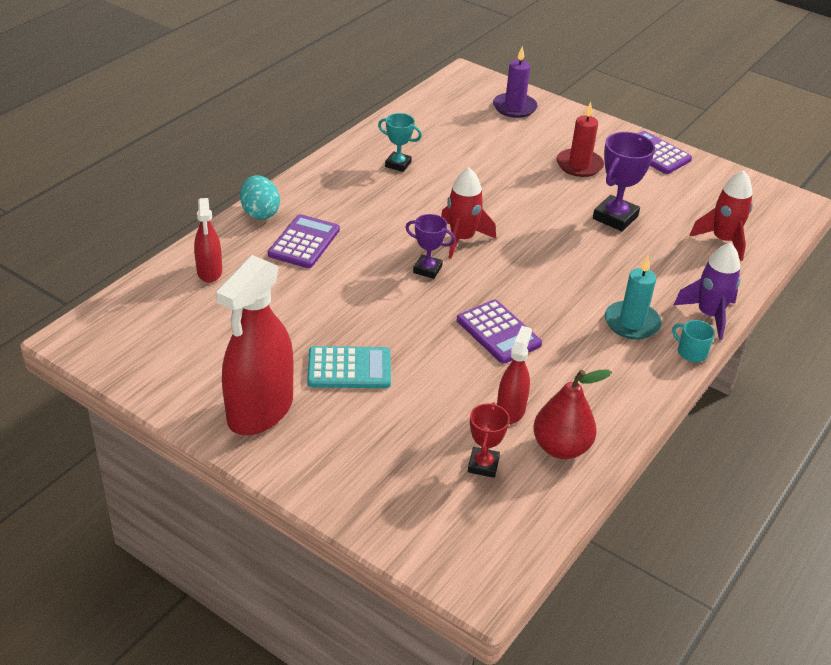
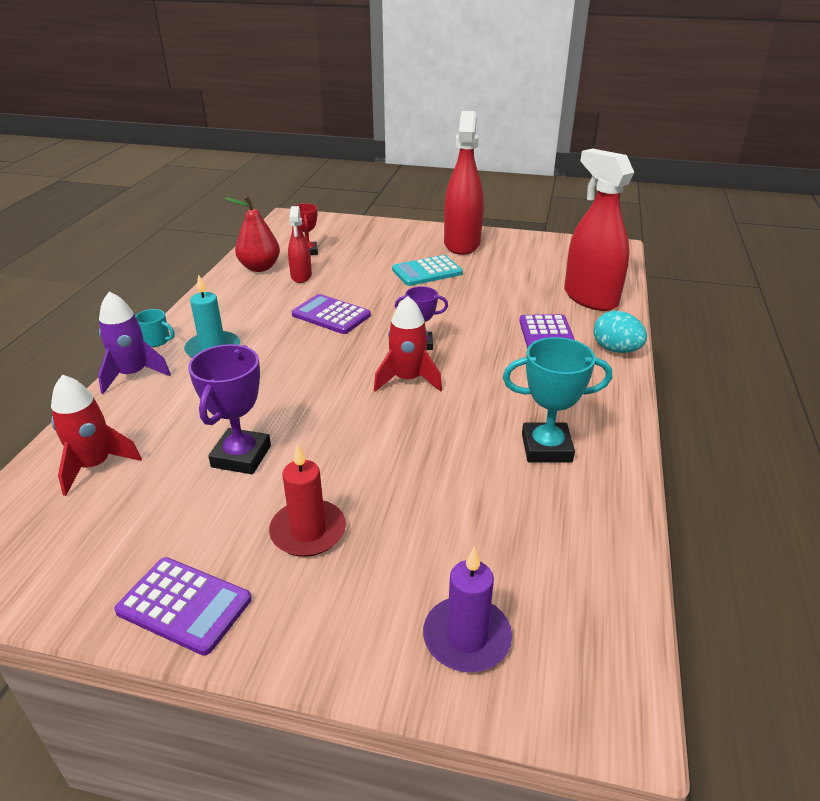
camera: 160 degrees right, 5 degrees down
red spray bottle [194,198,222,283] -> red spray bottle [564,149,634,311], size x1.90
turquoise trophy [378,113,422,172] -> turquoise trophy [503,337,612,463], size x1.61

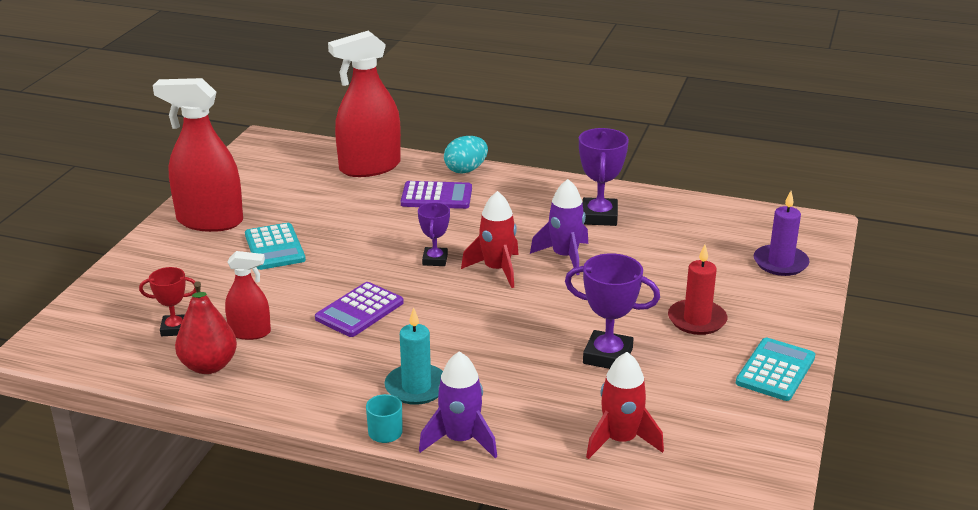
camera: 85 degrees left, 5 degrees down
purple calculator [114,557,252,656] -> turquoise calculator [736,338,815,401]
turquoise trophy [503,337,612,463] -> purple trophy [579,128,629,226]
none -> purple rocket [530,179,588,275]

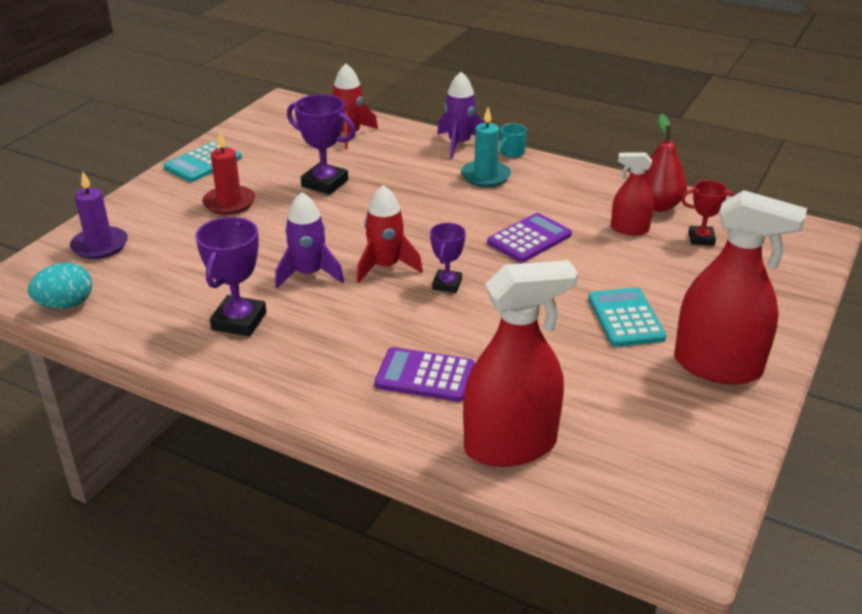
camera: 170 degrees left, 5 degrees up
turquoise egg [444,136,488,174] -> turquoise egg moved to [28,263,92,309]

